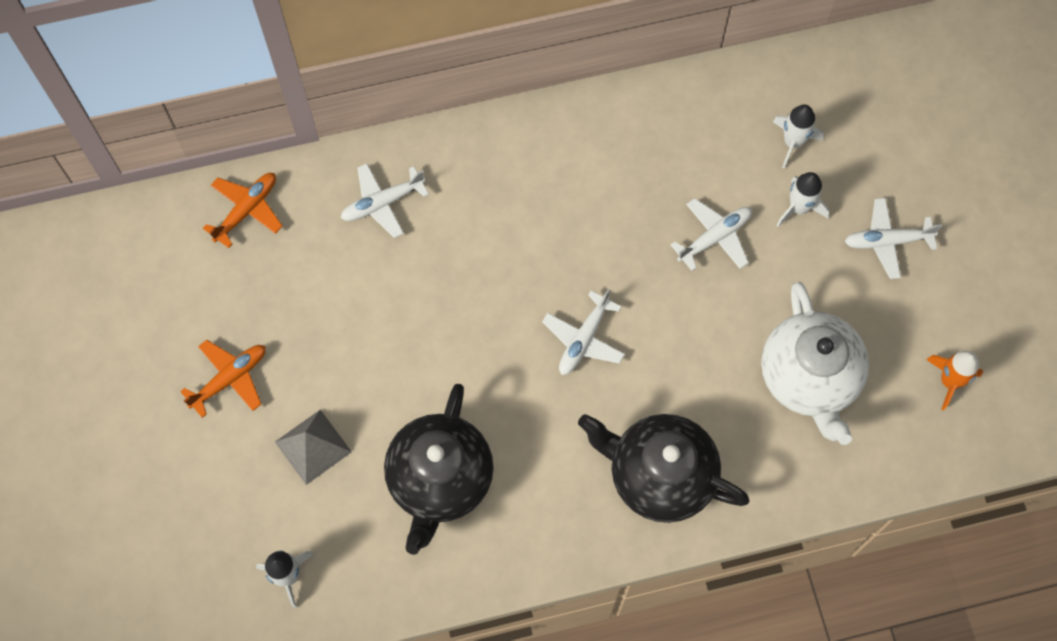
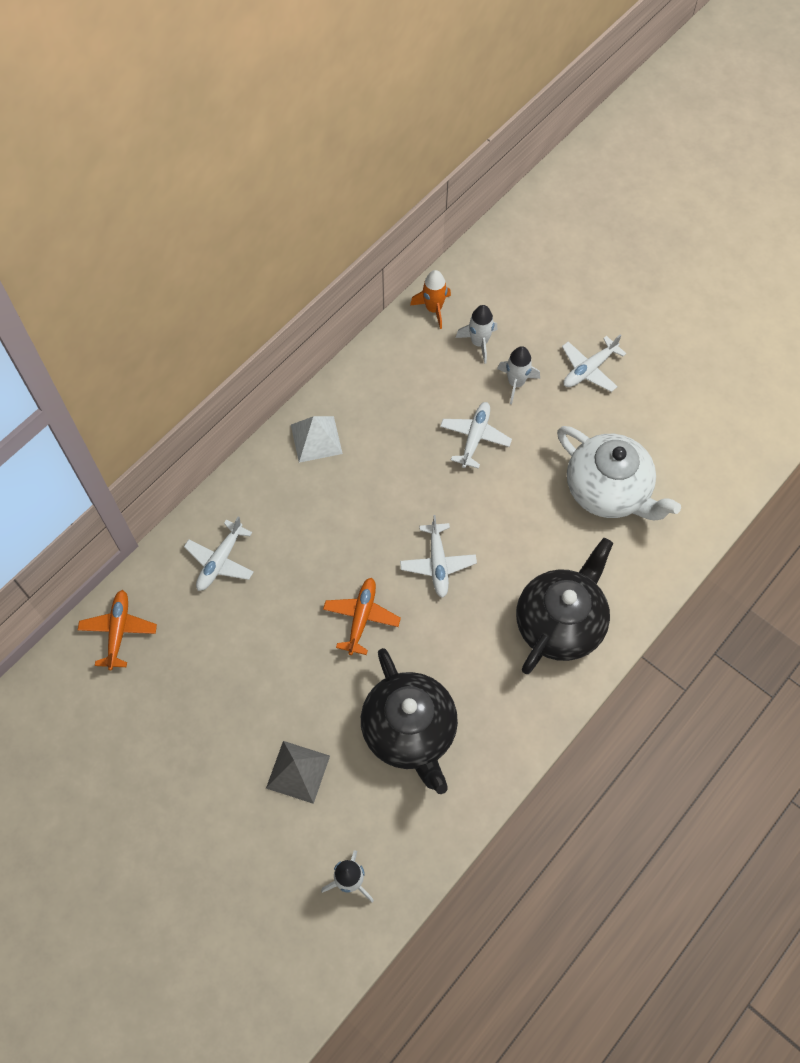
camera: 35 degrees left, 5 degrees down
orange plane [180,340,266,418] -> orange plane moved to [323,578,401,655]
black teapot [578,414,750,523] -> black teapot turned 135 degrees clockwise [516,538,613,674]
orange rocket [926,351,983,411] -> orange rocket moved to [410,270,451,329]
none -> white pyramid [291,416,343,463]

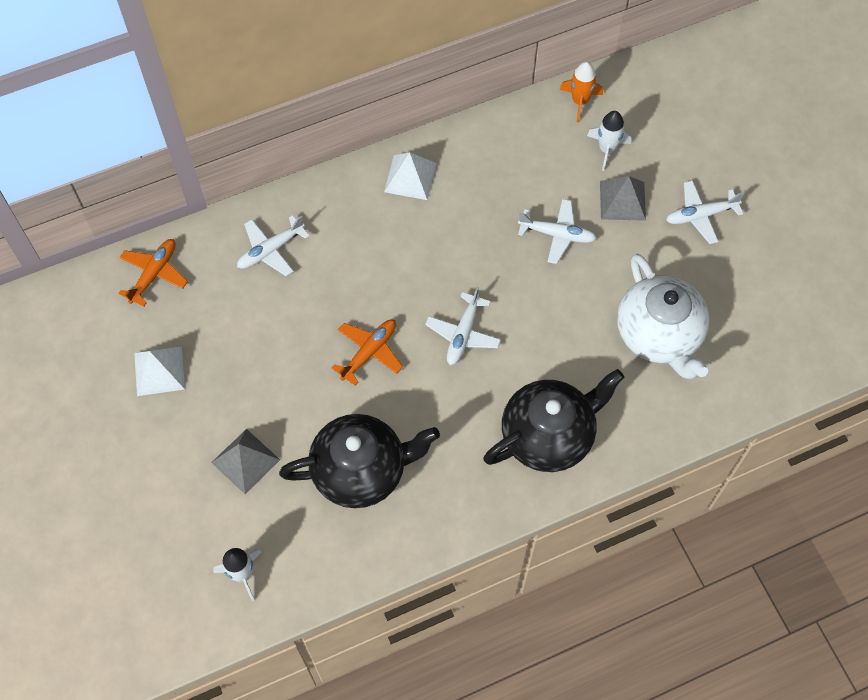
camera: 25 degrees right, 0 degrees up
black teapot [361,648,458,794] -> black teapot turned 105 degrees counterclockwise [279,414,440,508]
white plane [440,402,512,469] -> white plane turned 60 degrees clockwise [518,199,597,264]
white rocket [497,346,540,404] -> grey pyramid [600,176,646,221]
none -> white pyramid [134,347,185,396]

